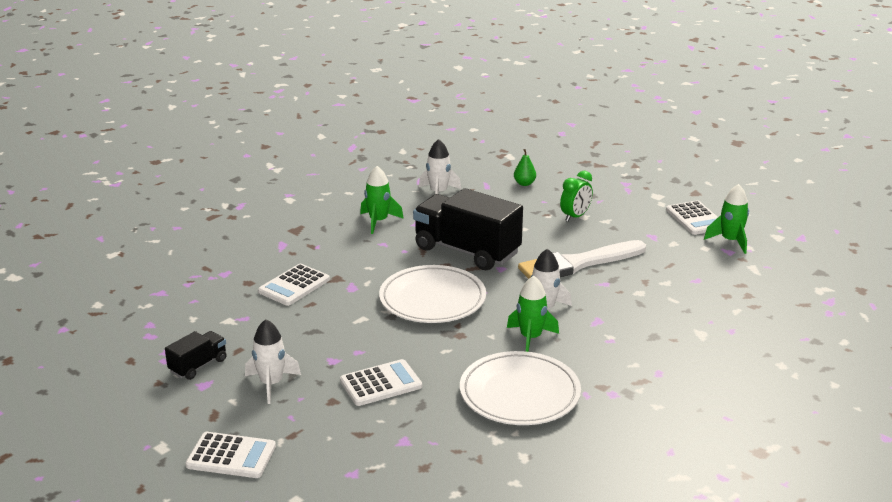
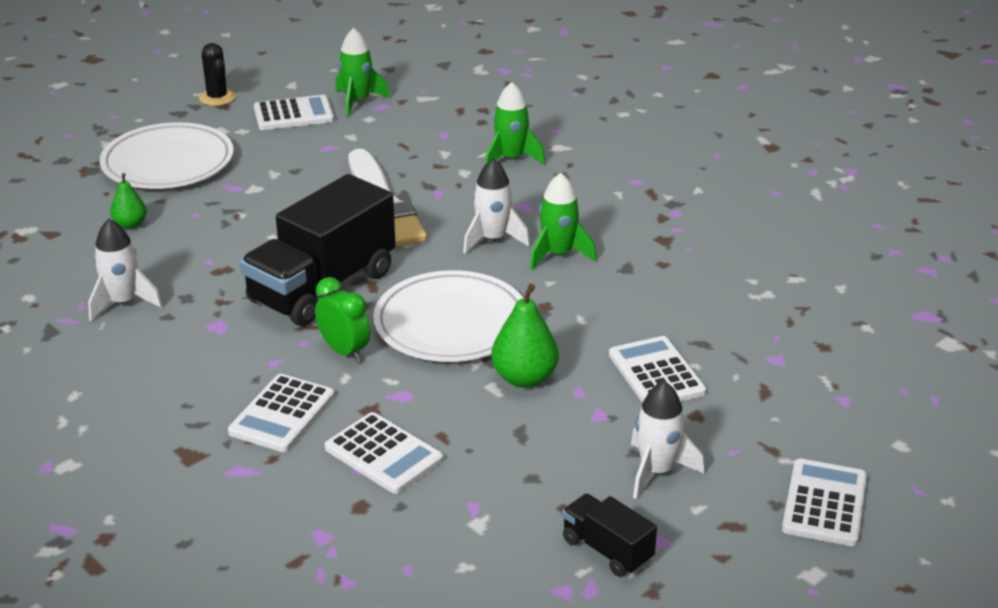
camera: 85 degrees left, 5 degrees up
green rocket [360,166,404,234] -> green rocket moved to [485,82,545,165]
white plate [460,351,581,425] -> white plate moved to [100,122,234,189]
green clock [560,171,593,222] -> green clock moved to [315,277,370,362]
none -> black cactus [199,43,236,106]
none -> white calculator [228,374,335,452]
none -> green pear [491,284,559,388]

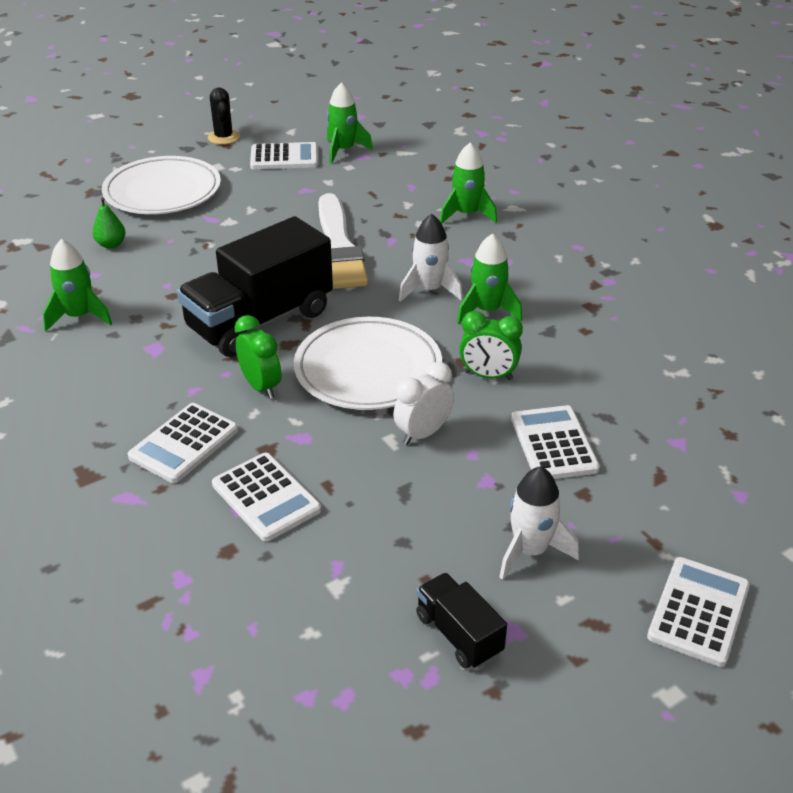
camera: 10 degrees right, 5 degrees up
white rocket [88,219,162,321] -> green rocket [43,239,112,331]
green pear [491,284,559,388] -> white clock [393,362,454,445]
none -> green clock [459,311,523,380]

